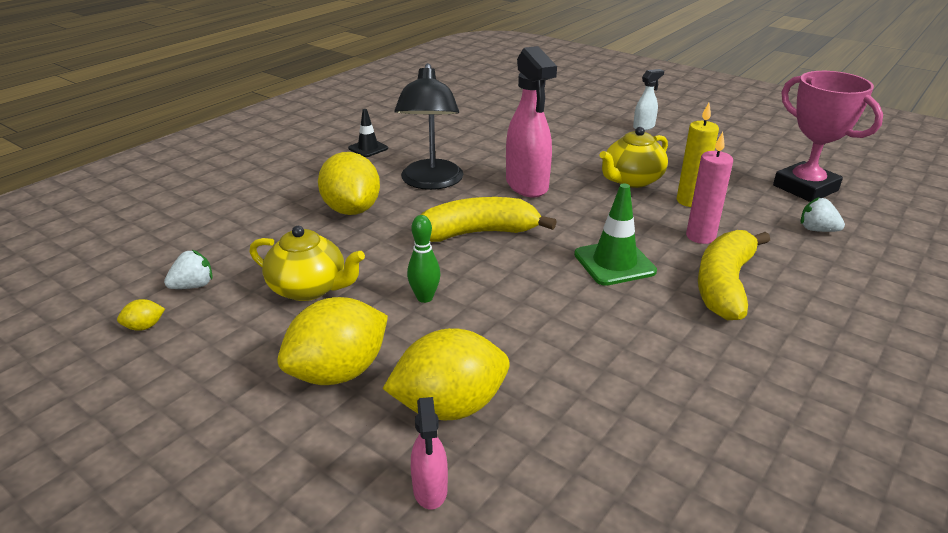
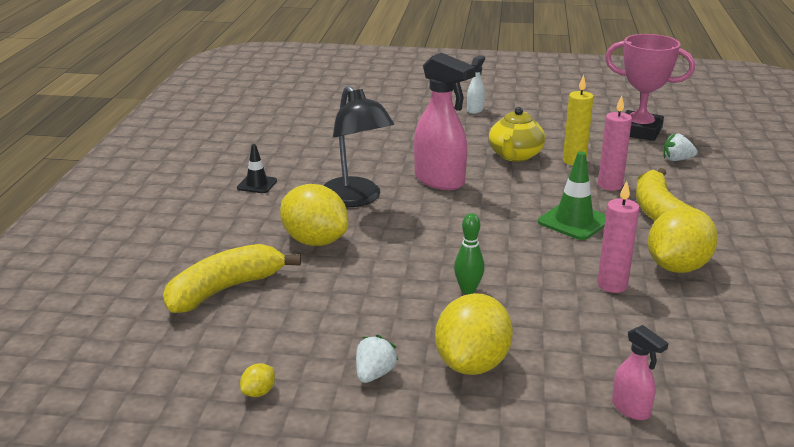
camera: 30 degrees left, 5 degrees down
white strawberry [164,250,212,289] -> white strawberry moved to [356,335,398,383]
yellow teapot [250,226,365,301] -> none
yellow lemon [382,328,510,420] -> yellow lemon moved to [648,207,718,273]
yellow banana [420,197,556,242] -> yellow banana moved to [163,244,301,313]
none -> pink candle [597,181,639,293]

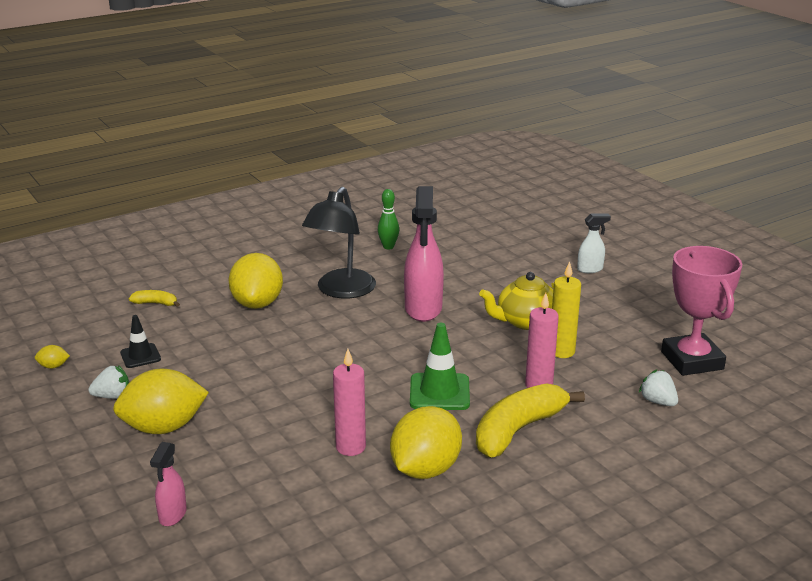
camera: 50 degrees right, 0 degrees up
yellow banana [163,244,301,313] -> yellow banana [129,290,180,307], size x0.46
black traffic cone [237,144,277,193] -> black traffic cone moved to [120,315,161,368]
green bowling pin [454,213,485,294] -> green bowling pin moved to [378,189,399,249]
yellow lemon [648,207,718,273] -> yellow lemon turned 60 degrees counterclockwise [390,406,462,479]

